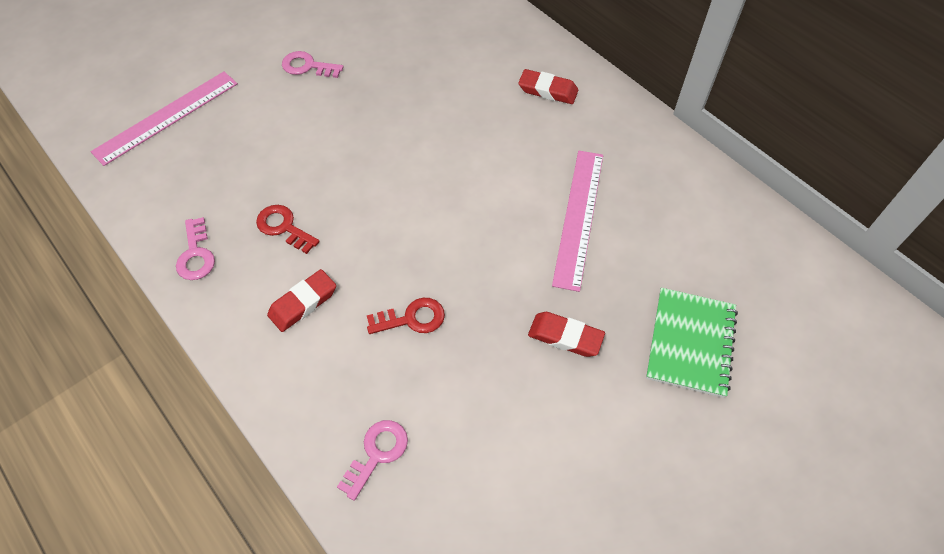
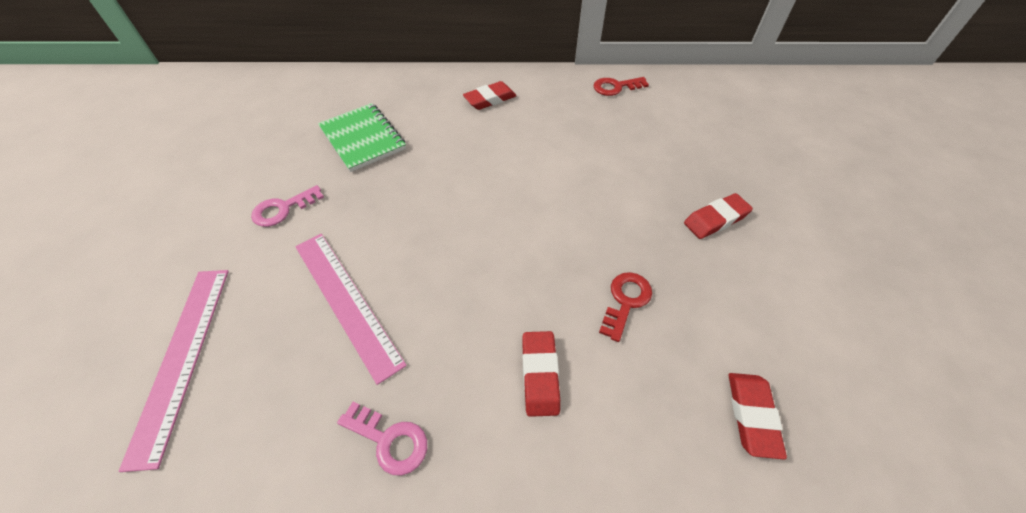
camera: 50 degrees left, 5 degrees down
red key [256,205,320,254] -> red key moved to [594,77,649,96]
pink key [337,420,408,501] -> red eraser [728,373,787,460]
pink ruler [552,151,603,292] -> pink ruler moved to [295,234,407,385]
green notebook [646,288,738,398] -> green notebook moved to [318,103,406,172]

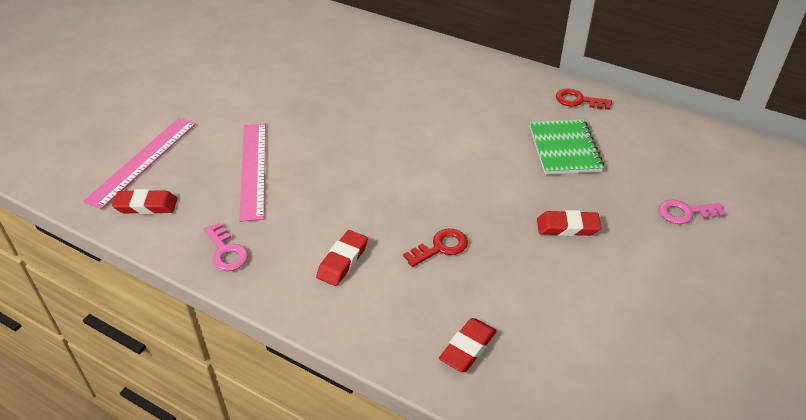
camera: 30 degrees right, 10 degrees down
pink key [251,185,324,227] -> pink key moved to [659,200,726,224]
green notebook [318,103,406,172] -> green notebook moved to [529,119,604,175]
red eraser [463,81,517,110] -> red eraser moved to [112,189,177,214]

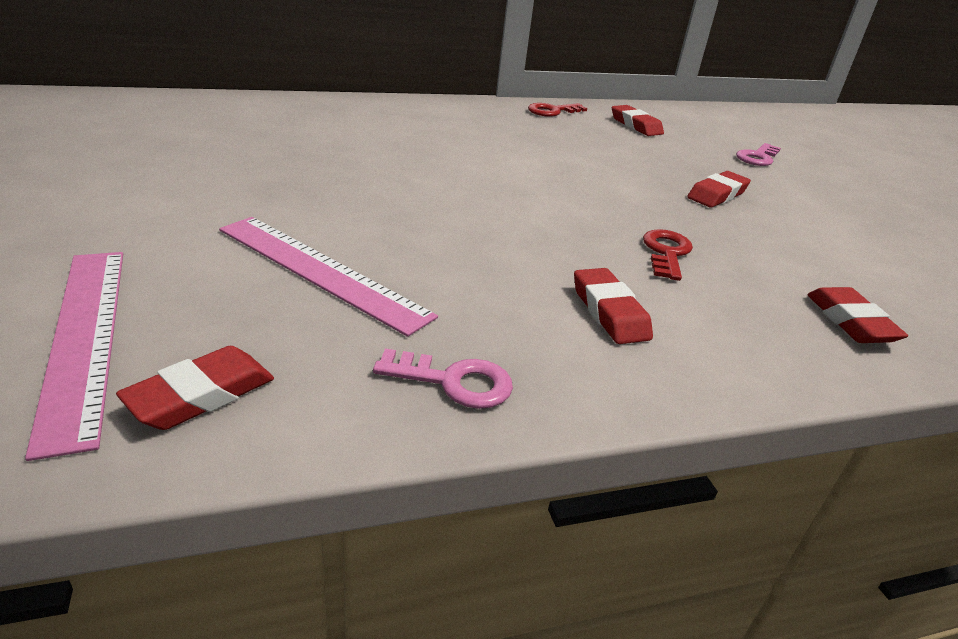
camera: 50 degrees left, 10 degrees down
green notebook [529,119,604,175] -> none
none -> red eraser [612,105,664,136]

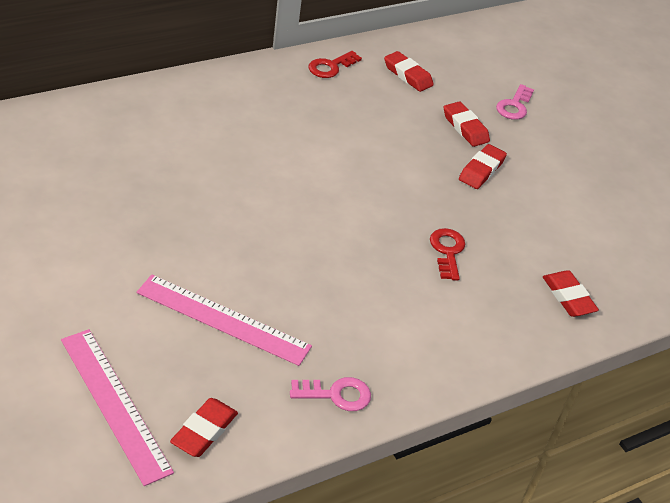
camera: 15 degrees left, 10 degrees up
red eraser [574,268,653,344] -> red eraser moved to [444,102,490,147]

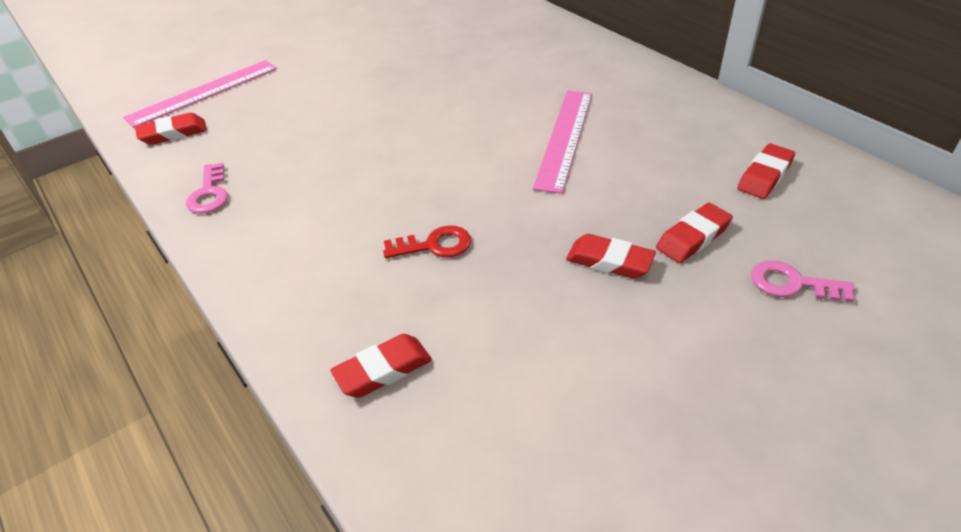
camera: 90 degrees right, 0 degrees up
pink ruler [137,275,312,366] -> pink ruler moved to [533,91,592,194]
red eraser [170,398,238,457] -> red eraser turned 45 degrees counterclockwise [135,113,207,145]
red key [308,51,362,78] -> none

